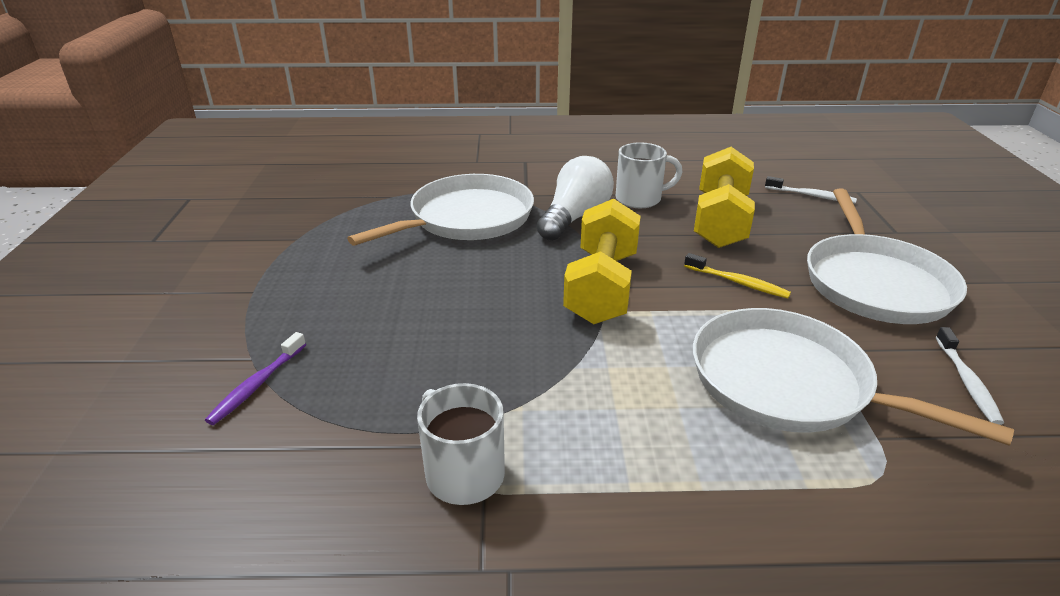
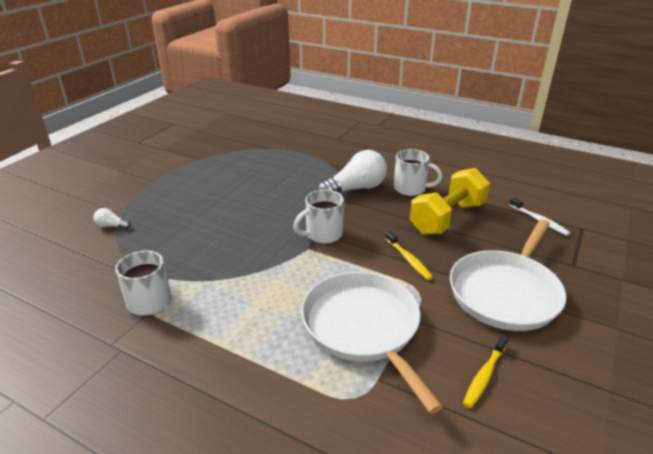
camera: 30 degrees right, 0 degrees up
purple toothbrush [205,332,306,425] -> white light bulb [93,208,131,229]
white pan [347,174,534,246] -> none
yellow dumbbell [563,199,641,324] -> white mug [293,190,344,244]
white toothbrush [936,327,1004,425] -> yellow toothbrush [463,334,509,408]

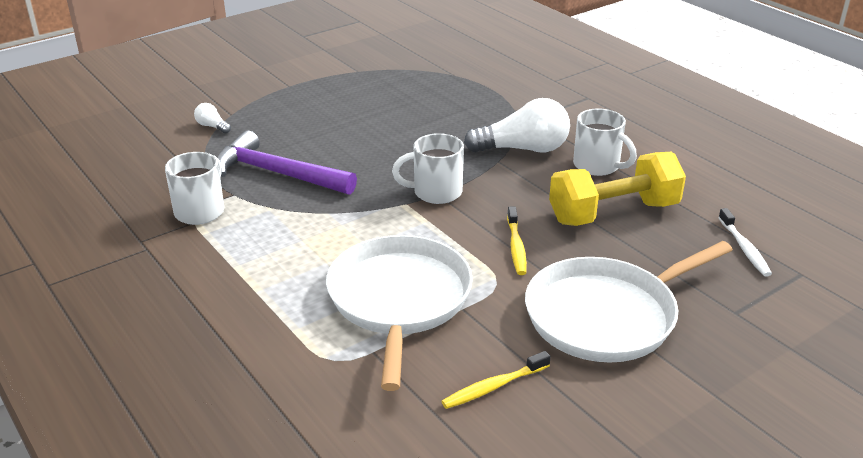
camera: 25 degrees right, 0 degrees up
none -> purple hammer [217,130,357,195]

